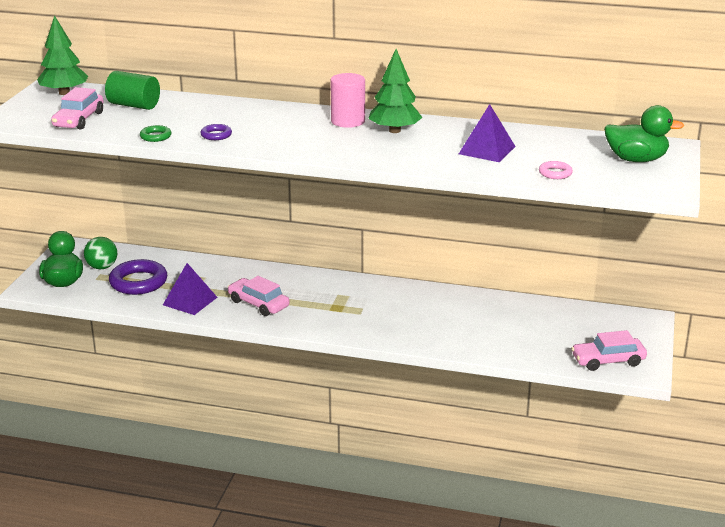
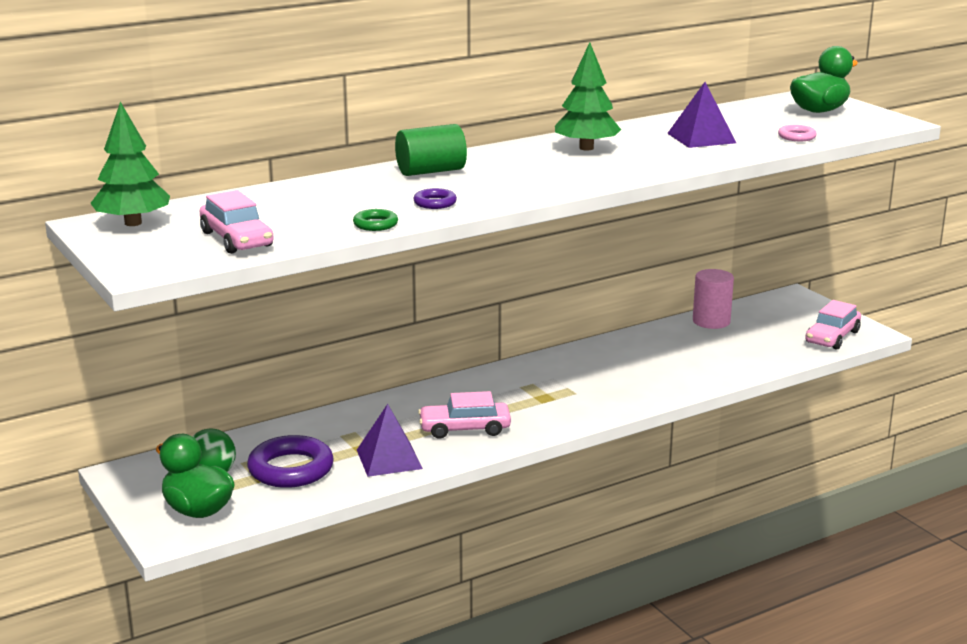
camera: 45 degrees left, 5 degrees down
green cylinder [105,71,160,110] -> green cylinder moved to [395,124,467,176]
pink cylinder [330,73,365,128] -> pink cylinder moved to [693,269,734,329]

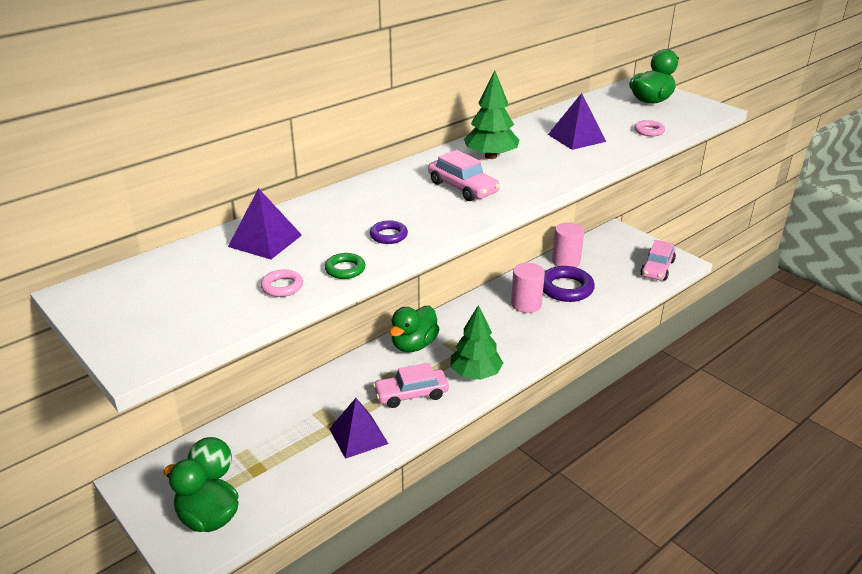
camera: 10 degrees left, 10 degrees up
green tree [90,102,170,226] -> green tree moved to [450,305,503,380]
pink car [200,190,274,254] -> pink car moved to [428,150,500,201]
purple ring [247,435,334,488] -> purple ring moved to [543,266,595,302]
green cylinder [395,124,467,176] -> none
none -> purple pyramid [228,188,302,259]
none -> pink ring [261,269,303,297]
none -> green duck [389,306,439,352]
none -> pink cylinder [511,263,545,313]

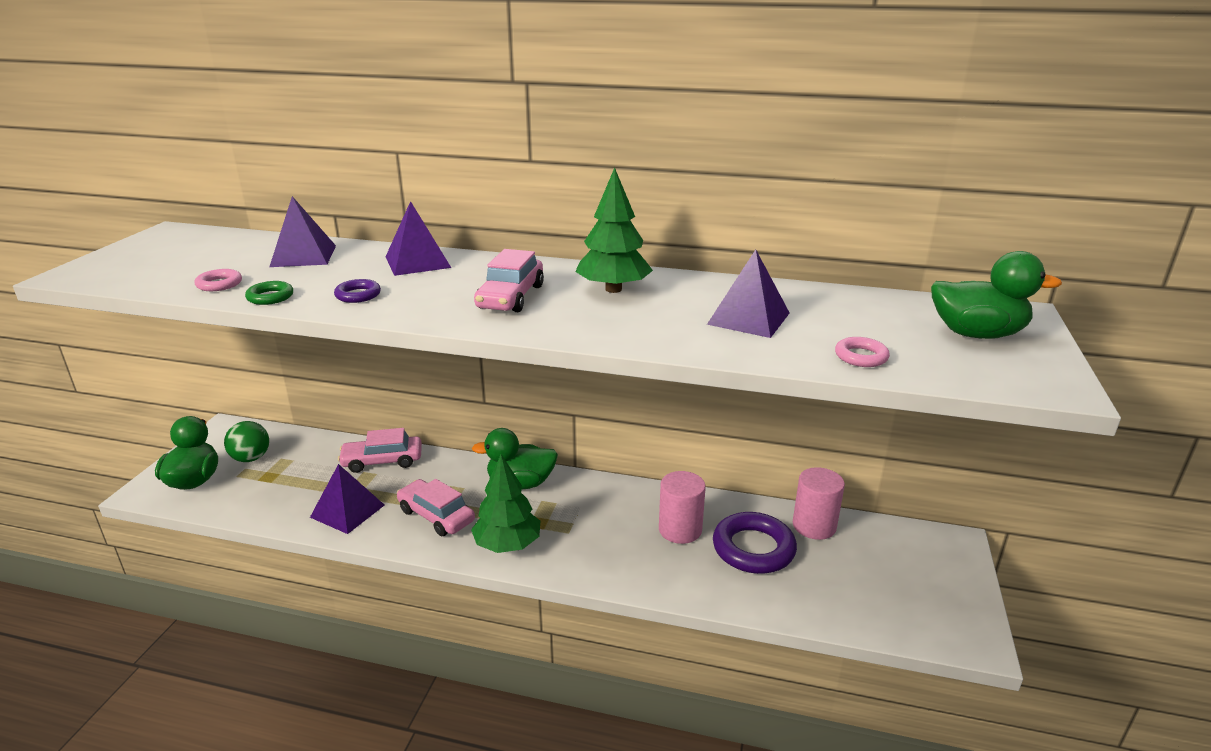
camera: 55 degrees right, 5 degrees down
pink car [640,240,676,281] -> pink car moved to [338,428,422,473]
none -> purple pyramid [386,201,451,276]

